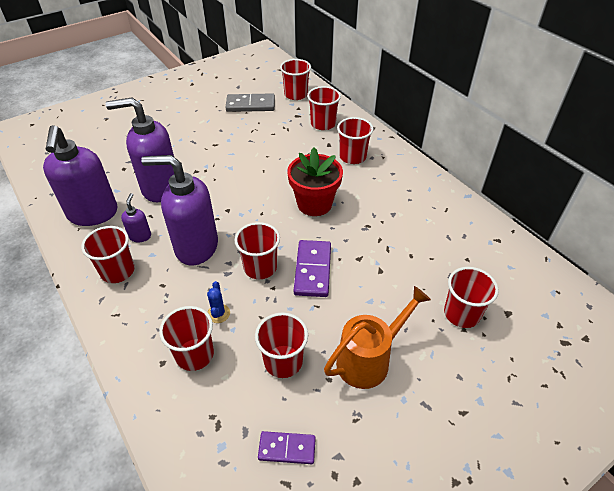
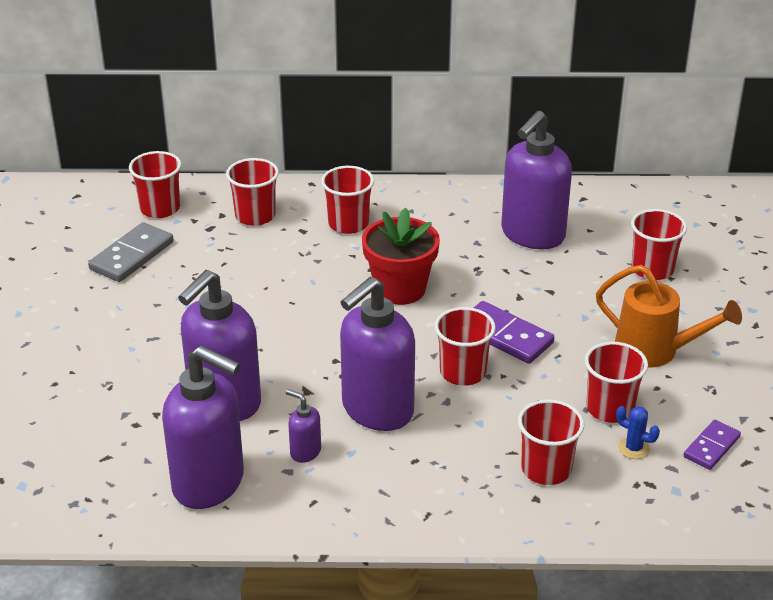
camera: 55 degrees left, 10 degrees down
red cup [81,226,135,283] -> none
blue cactus [207,281,230,323] -> blue cactus moved to [616,406,660,459]
orange watering can [324,286,431,389] -> orange watering can turned 120 degrees clockwise [596,265,742,368]
none -> purple soap dispenser [501,111,572,249]

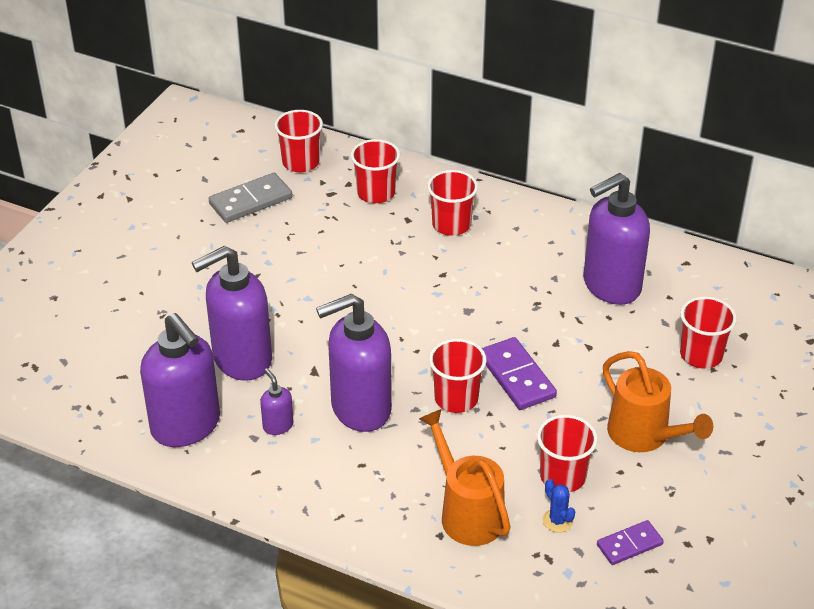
camera: 25 degrees right, 5 degrees up
red flower pot [362,208,440,305] -> none
red cup [518,399,584,485] -> orange watering can [419,409,511,546]

